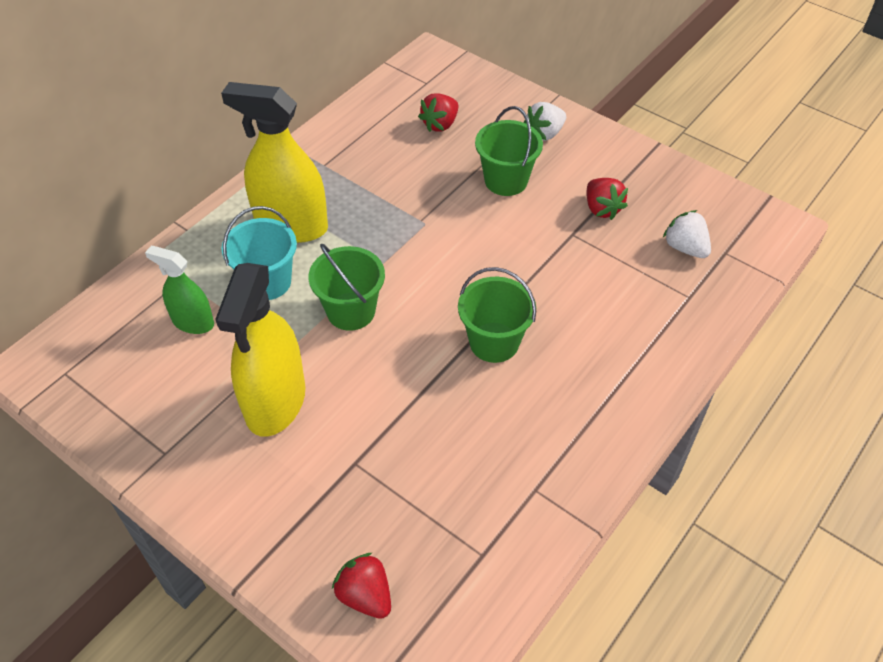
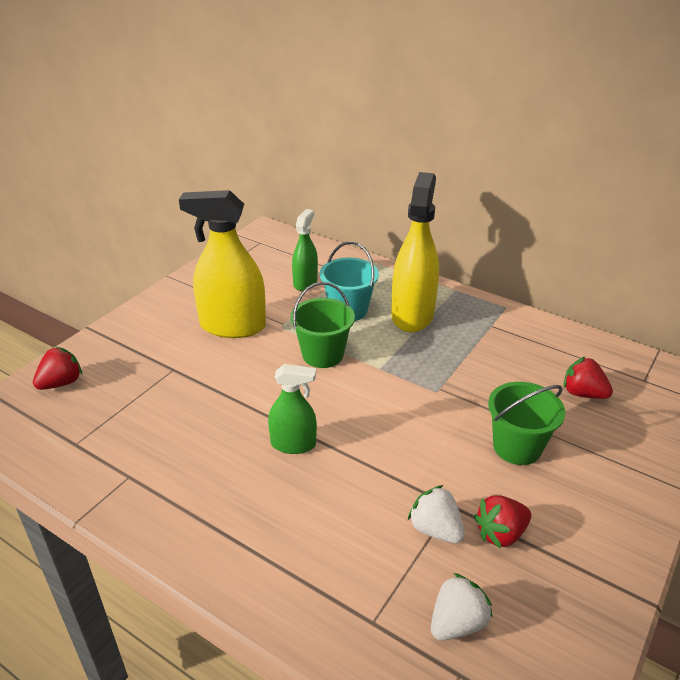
camera: 85 degrees right, 15 degrees down
green bucket [458,267,536,363] -> green spray bottle [268,364,317,454]
white strawberry [524,102,566,141] -> white strawberry moved to [408,485,465,543]

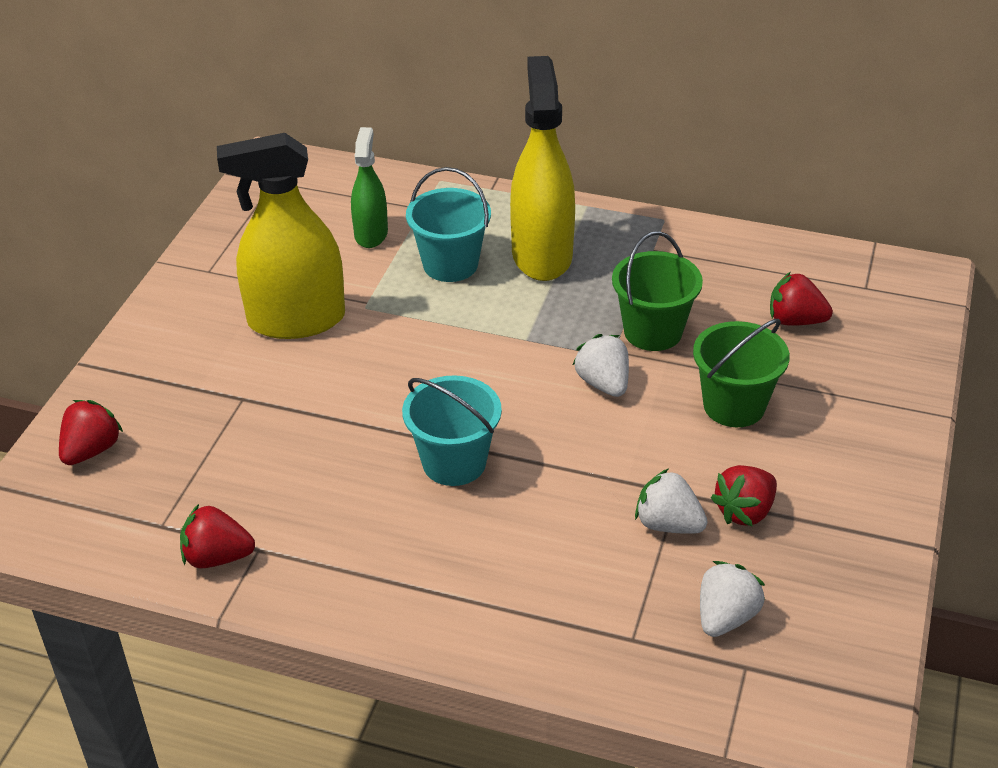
camera: 15 degrees left, 5 degrees up
green spray bottle [268,364,317,454] -> turquoise bucket [402,375,502,486]
green bucket [290,282,355,368] -> green bucket moved to [612,231,703,351]
none -> red strawberry [180,504,255,568]
none -> white strawberry [573,334,629,397]

